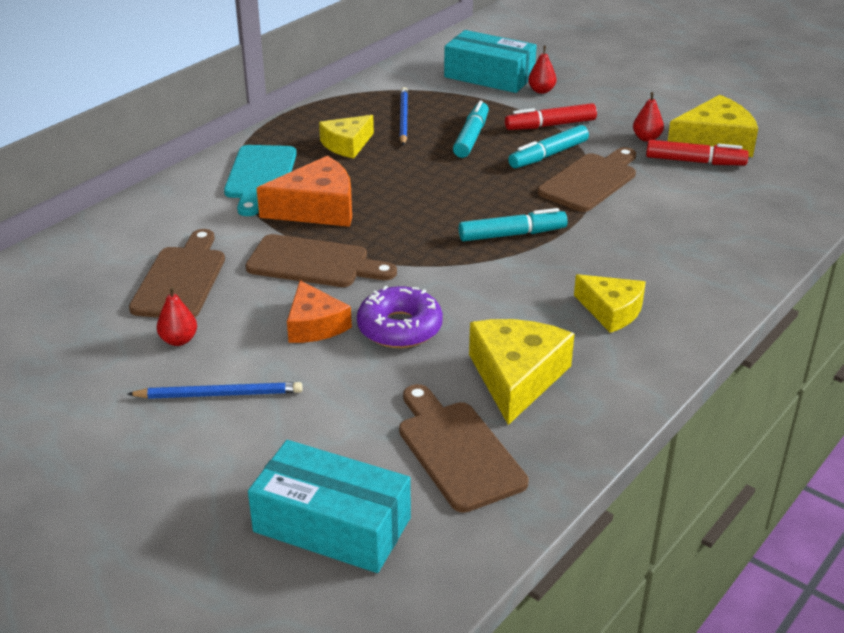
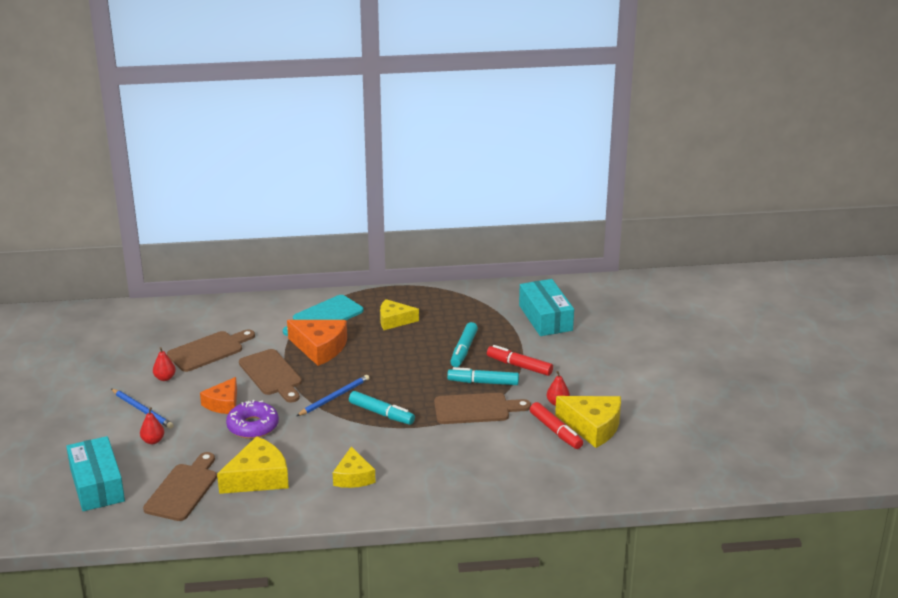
camera: 45 degrees right, 5 degrees down
blue pencil [400,87,408,146] -> blue pencil moved to [296,375,369,416]
turquoise marker [453,100,489,158] -> turquoise marker turned 135 degrees clockwise [450,322,478,367]
red pear [528,46,557,94] -> red pear moved to [140,407,164,444]

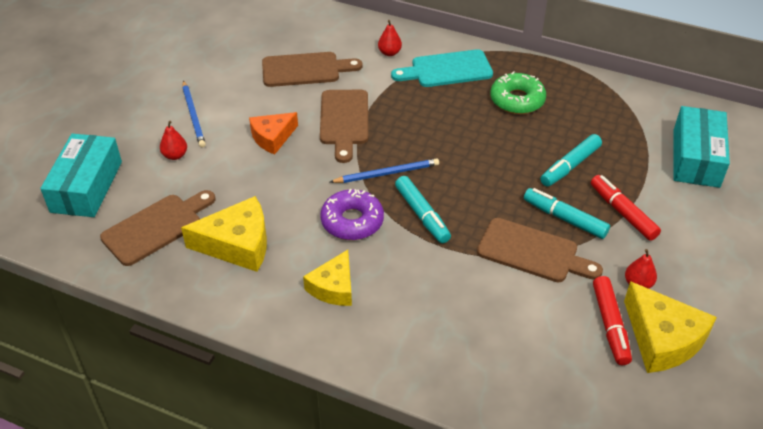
camera: 30 degrees right, 15 degrees up
red pear [153,347,176,381] -> red pear moved to [378,20,402,56]
purple donut [226,400,279,439] -> purple donut moved to [320,189,384,240]
orange cheese [287,320,347,366] -> none
yellow cheese [380,299,419,330] -> green donut [490,71,546,114]

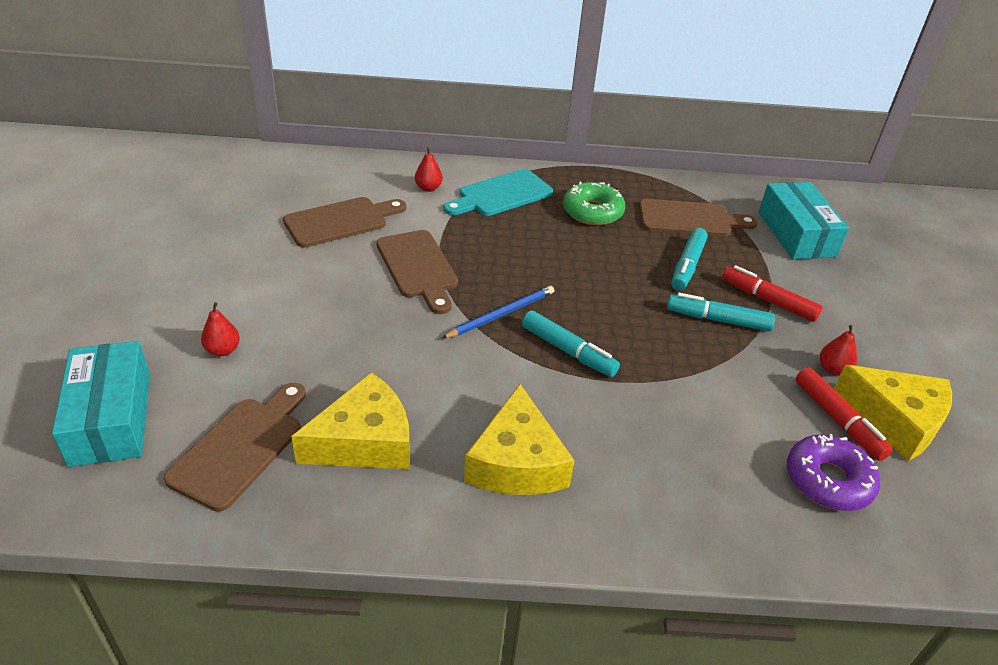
camera: 25 degrees left, 5 degrees down
blue pencil [182,80,206,148] -> none
orange cheese [249,112,298,155] -> none
yellow cheese [303,250,352,306] -> yellow cheese [464,384,575,495], size x1.50
purple donut [320,189,384,240] -> purple donut moved to [787,434,880,511]
brown cutting board [477,218,603,282] -> brown cutting board moved to [639,199,758,237]

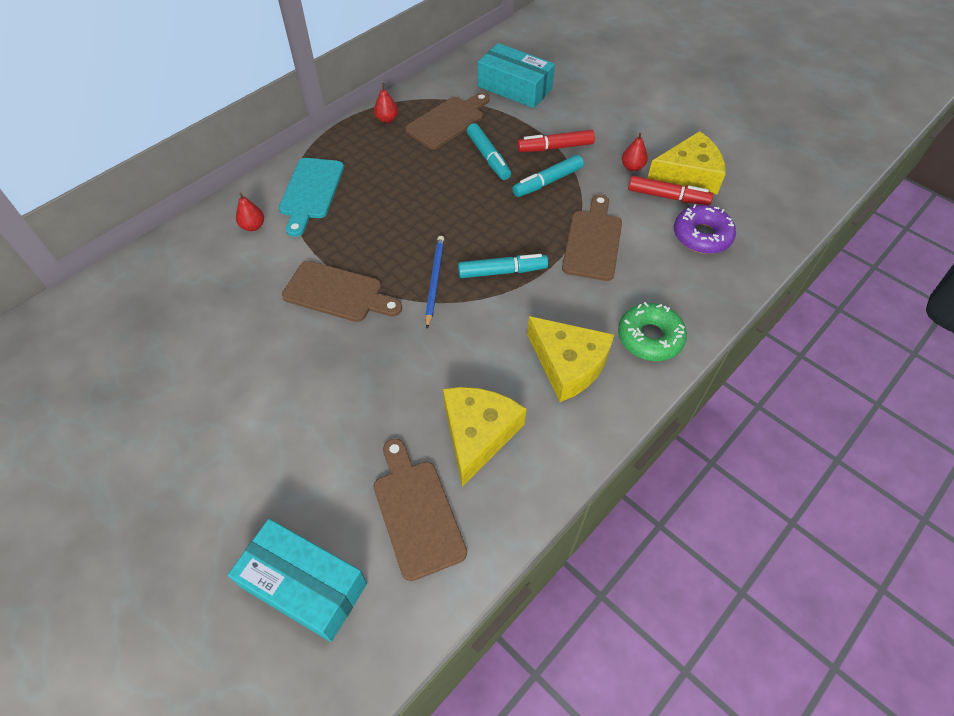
camera: 45 degrees left, 15 degrees up
red pear [201,302,240,356] -> red pear moved to [374,83,398,123]
brown cutting board [283,197,406,247] -> brown cutting board moved to [562,195,622,281]
green donut [563,182,625,225] -> green donut moved to [618,302,687,361]

